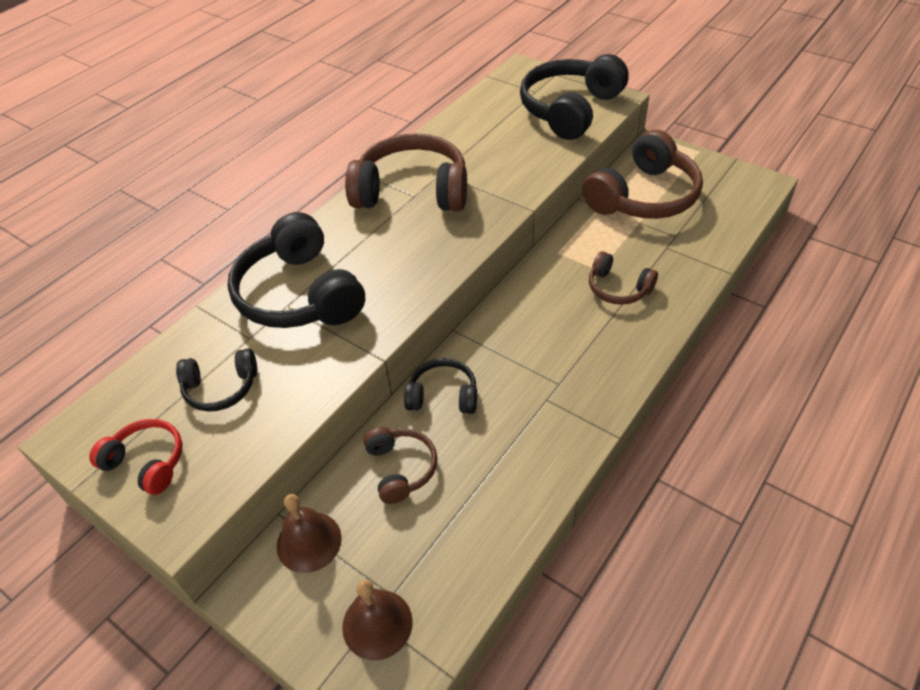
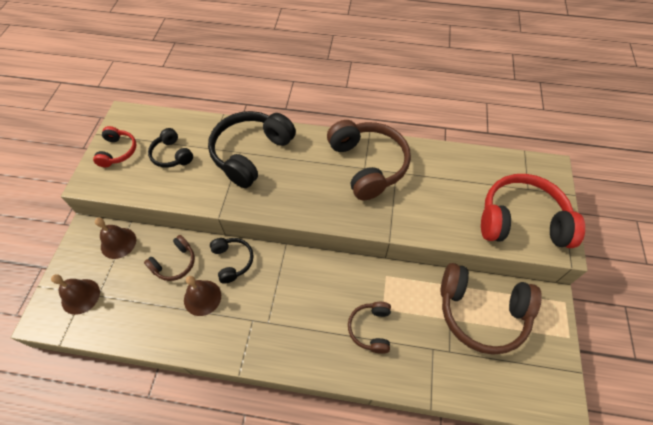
camera: 60 degrees right, 10 degrees up
black headphones [520,54,629,140] -> red headphones [481,174,585,248]
none -> brown bell [184,276,221,316]

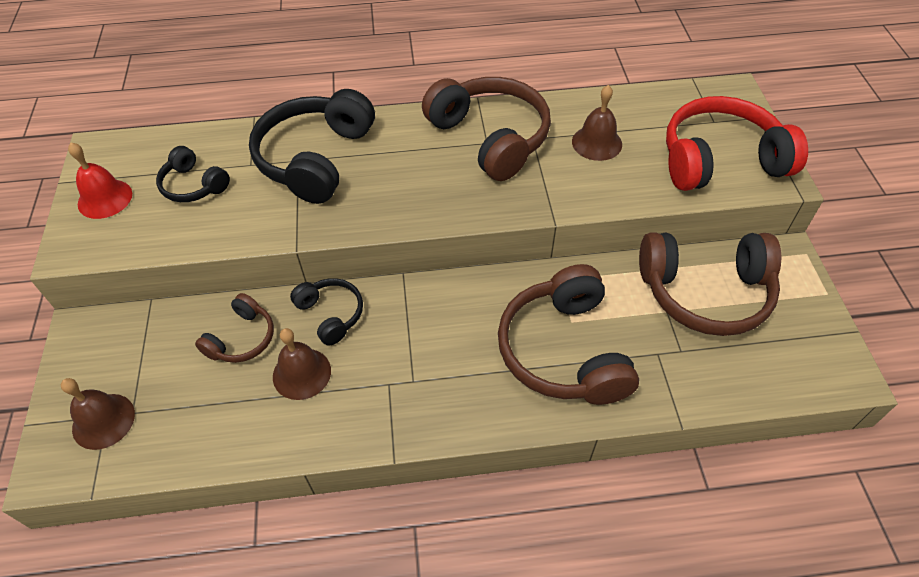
camera: 15 degrees left, 5 degrees down
red headphones [93,126,136,167] -> red bell [68,143,132,219]
brown bell [95,218,136,259] -> brown bell moved to [572,85,622,161]
brown headphones [348,302,391,354] -> brown headphones [498,264,639,405], size x1.92

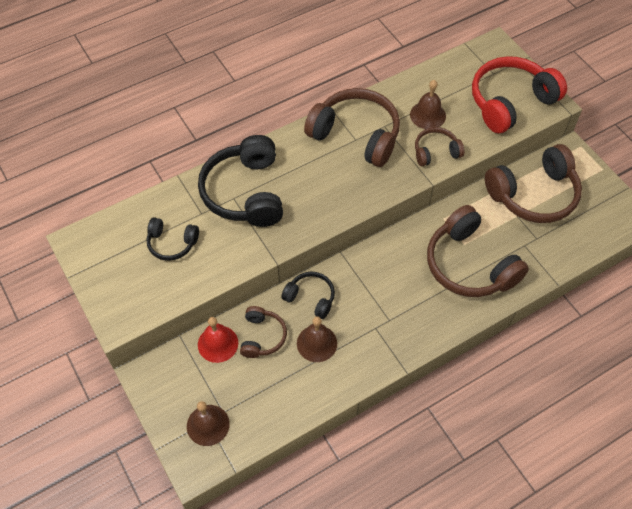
camera: 25 degrees left, 5 degrees up
red bell [68,143,132,219] -> red bell moved to [198,317,238,363]
none -> brown headphones [415,127,464,166]

